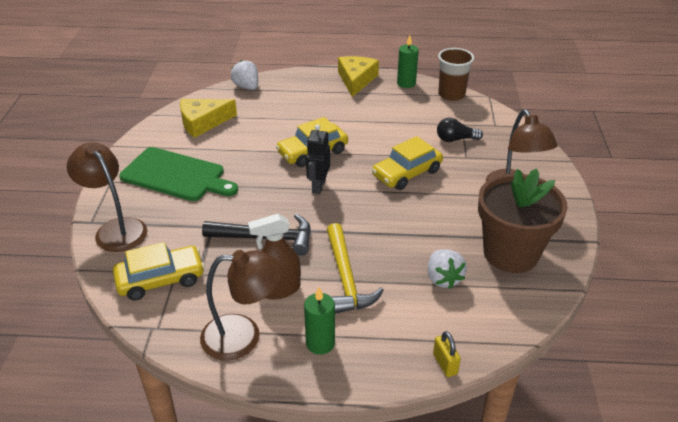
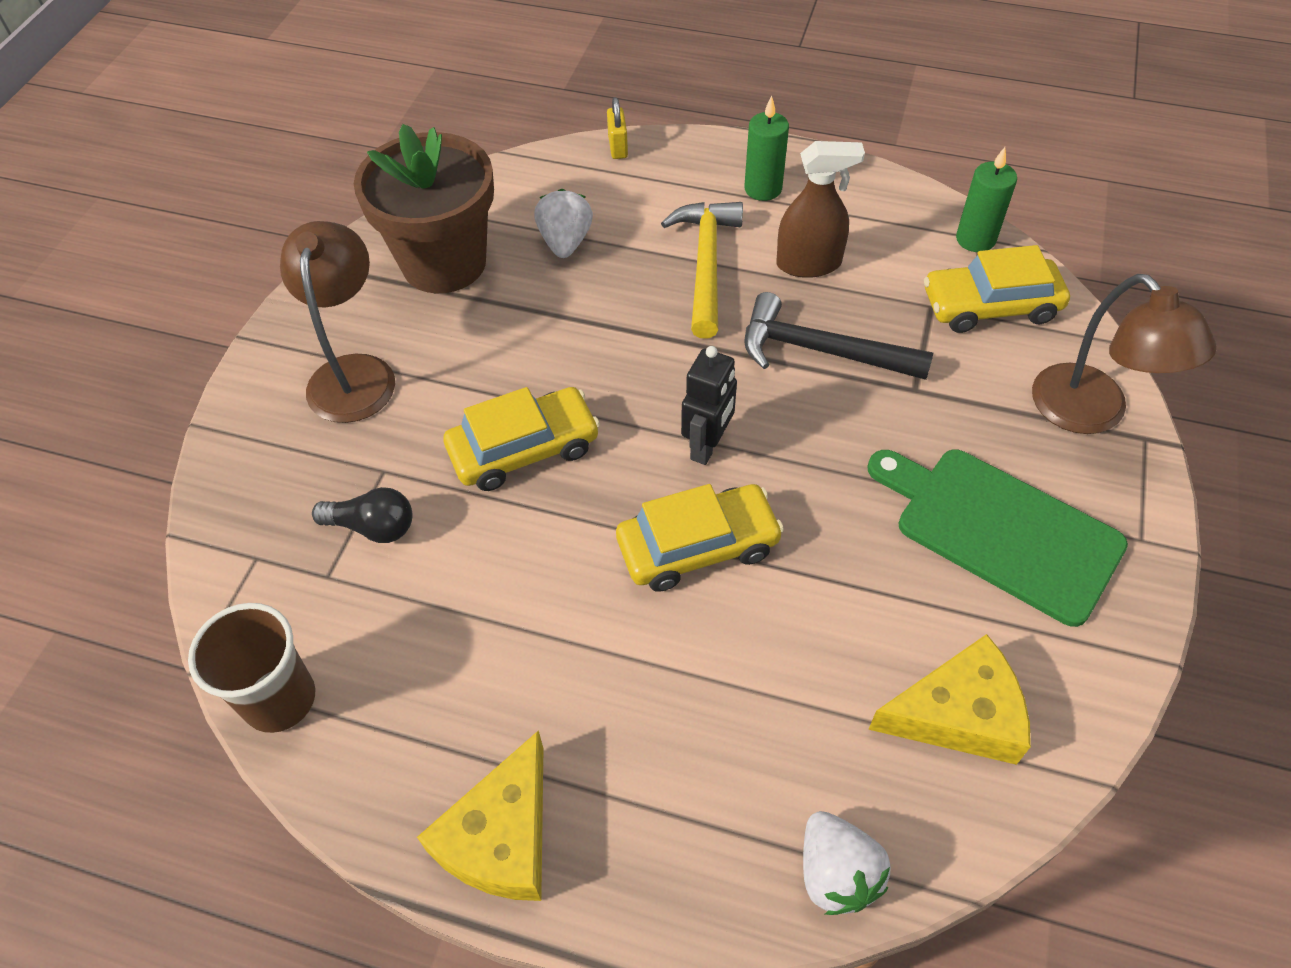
camera: 165 degrees left, 15 degrees up
brown lamp [200,250,283,361] -> none
green candle [397,35,419,88] -> green candle moved to [956,147,1017,252]

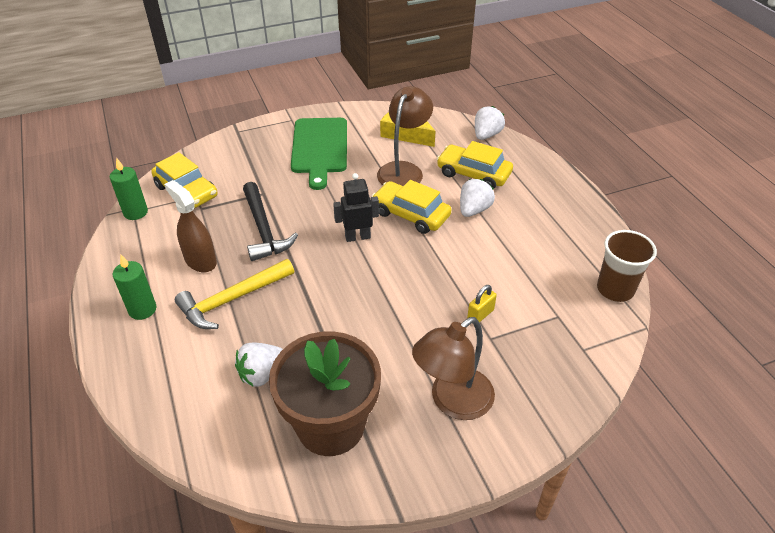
camera: 130 degrees left, 10 degrees down
black light bulb [312,487,412,543] -> none
yellow cheese [417,730,544,901] -> none
yellow car [443,387,600,491] -> yellow car moved to [437,141,513,188]
yellow padlock [607,97,628,159] -> yellow padlock moved to [467,285,497,322]
brown lamp [1032,274,1217,434] -> brown lamp moved to [377,86,433,186]
none -> white strawberry [460,179,495,217]

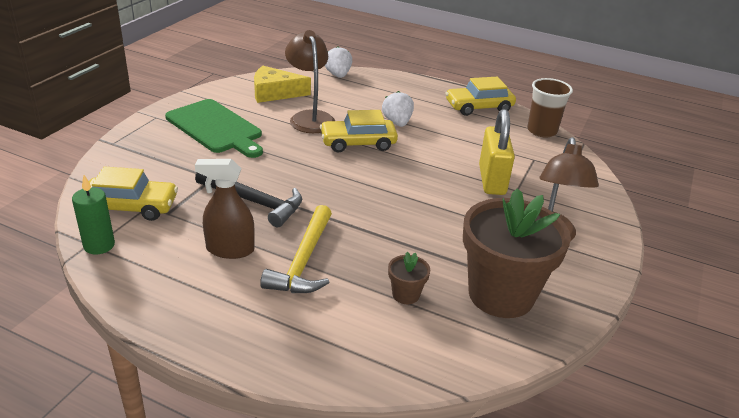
camera: 45 degrees left, 10 degrees down
green candle [113,255,156,320] -> none
white strawberry [235,342,283,387] -> brown flower pot [388,252,430,304]
black robot [333,173,379,242] -> none
yellow car [437,141,513,188] -> yellow car moved to [446,77,516,116]
yellow padlock [467,285,497,322] -> yellow padlock [479,109,515,195], size x2.09

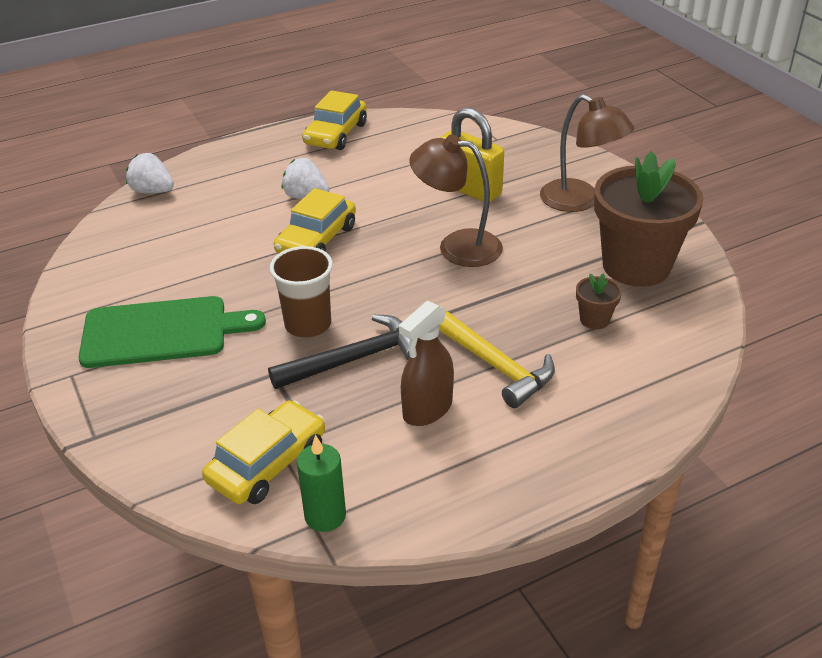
camera: 50 degrees left, 5 degrees up
yellow cheese [254,66,311,103] -> none
brown lamp [285,30,335,133] -> brown lamp moved to [410,135,503,267]
brown cup [527,78,573,137] -> brown cup moved to [270,246,333,338]

